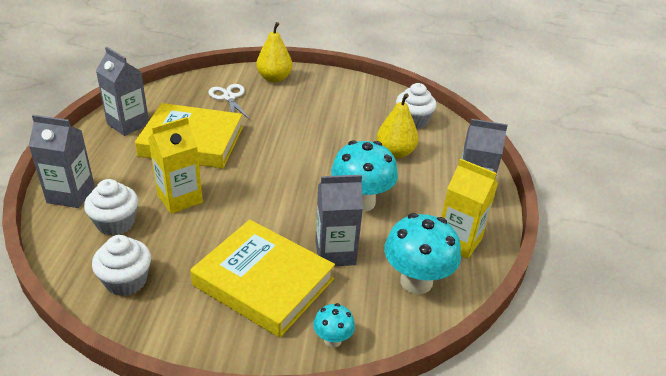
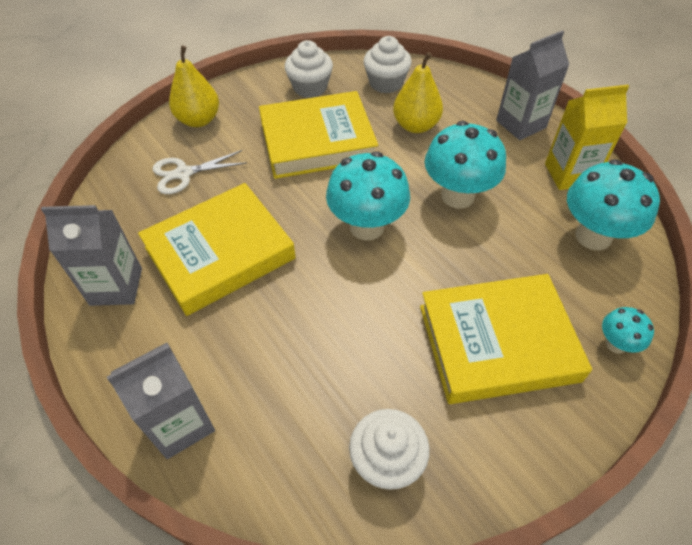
camera: 40 degrees left, 15 degrees up
white cupcake [84,179,138,236] -> white cupcake moved to [285,40,333,98]
yellow carton [148,117,203,214] -> none
white scissors [208,84,250,120] -> white scissors turned 45 degrees counterclockwise [152,150,247,194]
grey carton [315,175,363,266] -> none
none -> yellow book [259,91,378,179]
none -> turquoise mushroom [326,151,410,240]

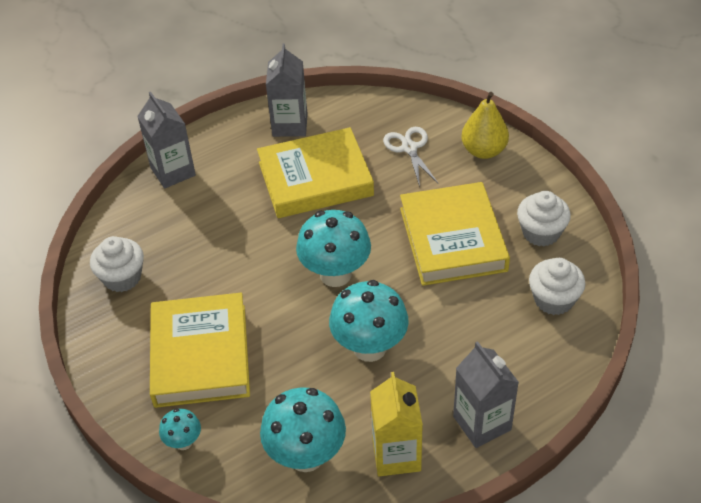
camera: 95 degrees right, 5 degrees down
yellow book [138,183,296,316] -> yellow book turned 75 degrees counterclockwise [257,127,374,218]
yellow pear [393,52,443,133] -> none

